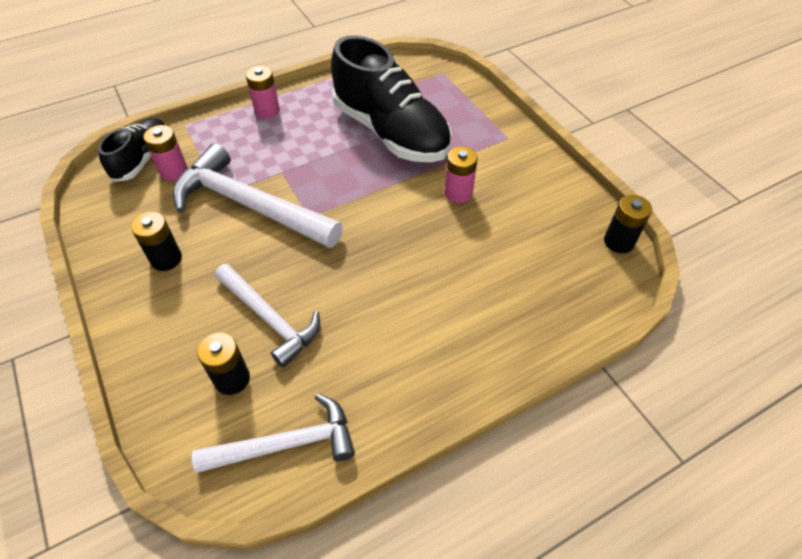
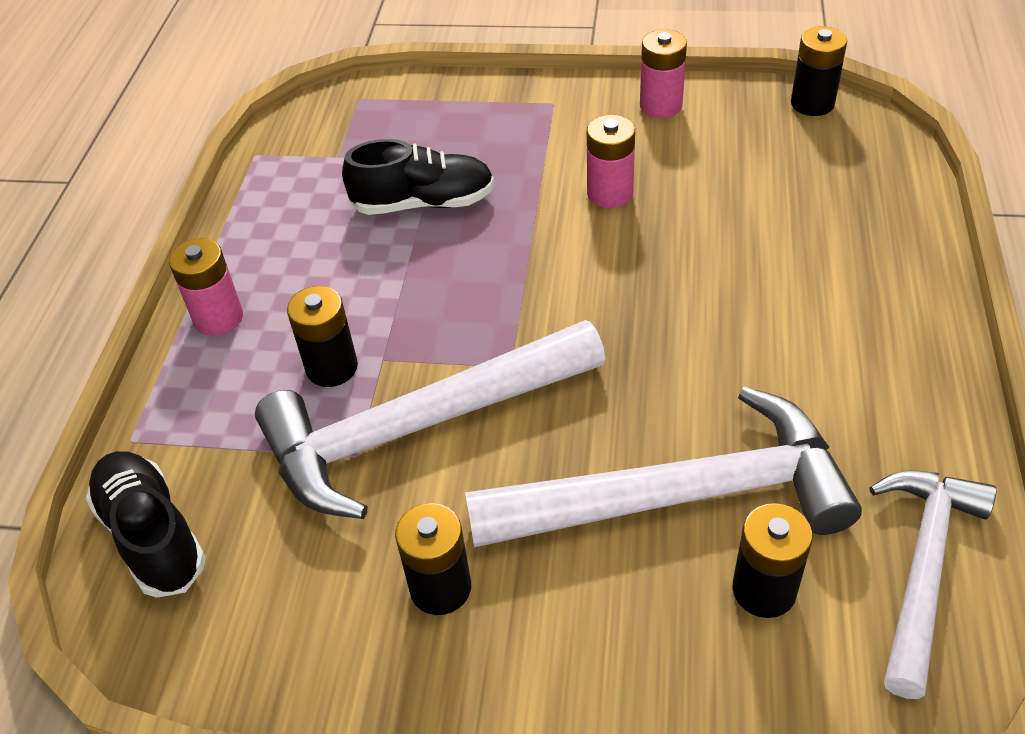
camera: 50 degrees left, 5 degrees down
pink battery [143,125,187,181] -> pink battery moved to [640,29,687,118]
white hammer [215,264,320,367] -> white hammer [465,387,862,548], size x1.56
black shoe [331,35,452,162] -> black shoe [342,139,494,215], size x0.54
none -> black battery [287,286,358,387]

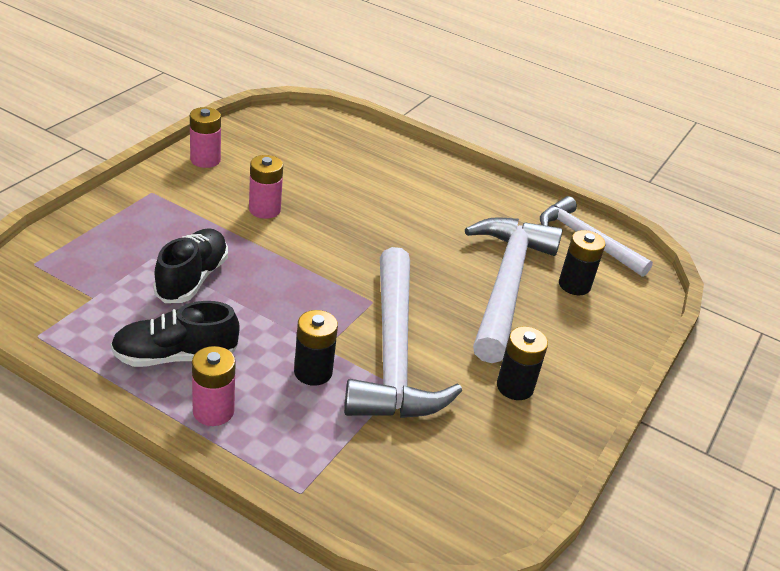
camera: 75 degrees left, 10 degrees down
black shoe [86,451,206,598] -> black shoe moved to [111,301,240,367]
black battery [791,26,847,116] -> none

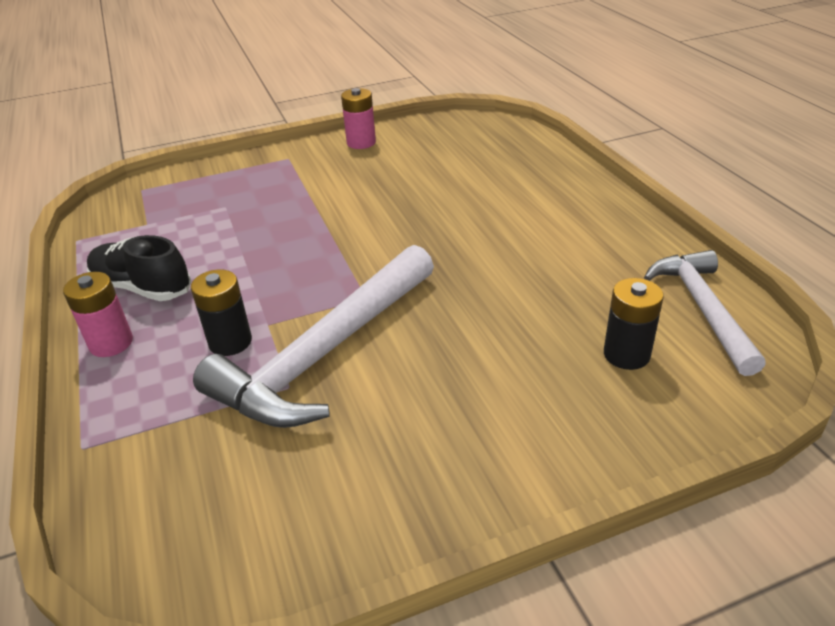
camera: 45 degrees right, 0 degrees up
black shoe [153,228,228,303] -> none
pink battery [249,155,283,219] -> none
white hammer [465,217,563,363] -> none
black battery [497,326,548,400] -> none

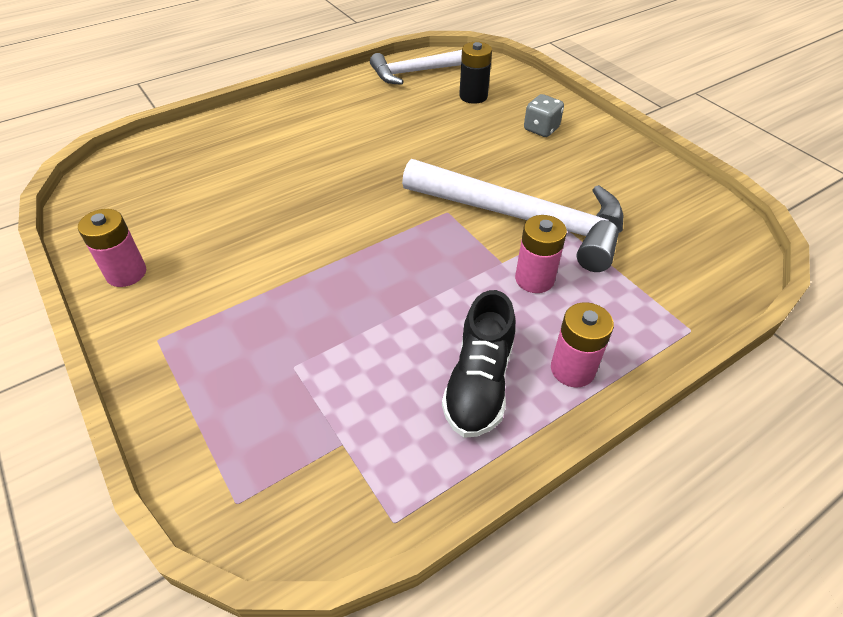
camera: 105 degrees left, 10 degrees up
black battery [191,269,252,356] -> pink battery [515,215,567,293]
none -> grey dice [524,94,564,137]

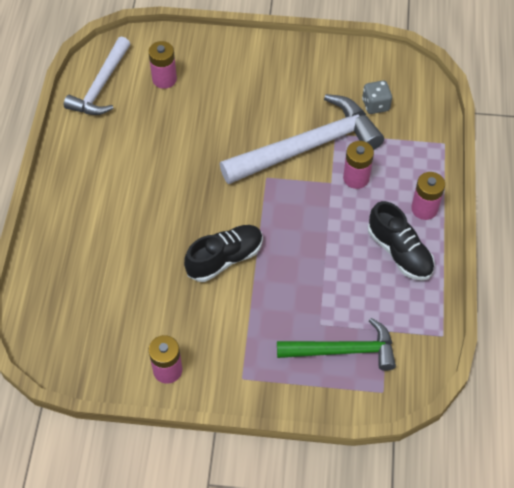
camera: 50 degrees left, 10 degrees up
black battery [459,42,492,104] -> pink battery [148,41,177,89]
grey dice [524,94,564,137] -> grey dice moved to [362,81,392,114]
none -> black shoe [184,225,263,282]
none -> green hammer [277,318,396,371]

